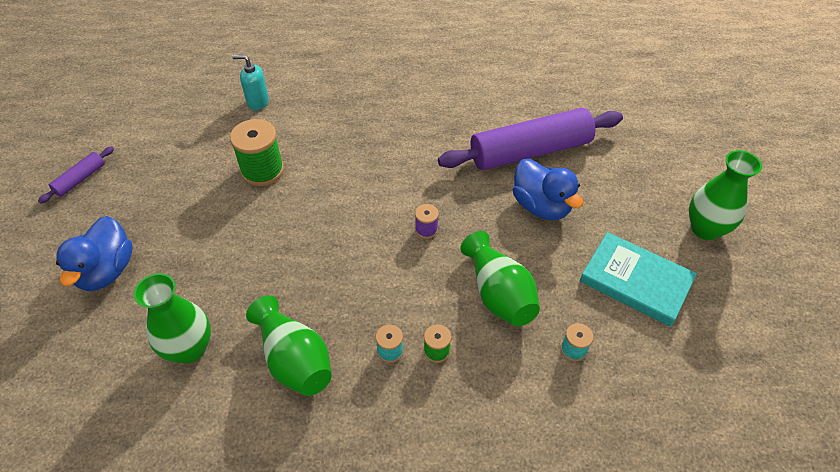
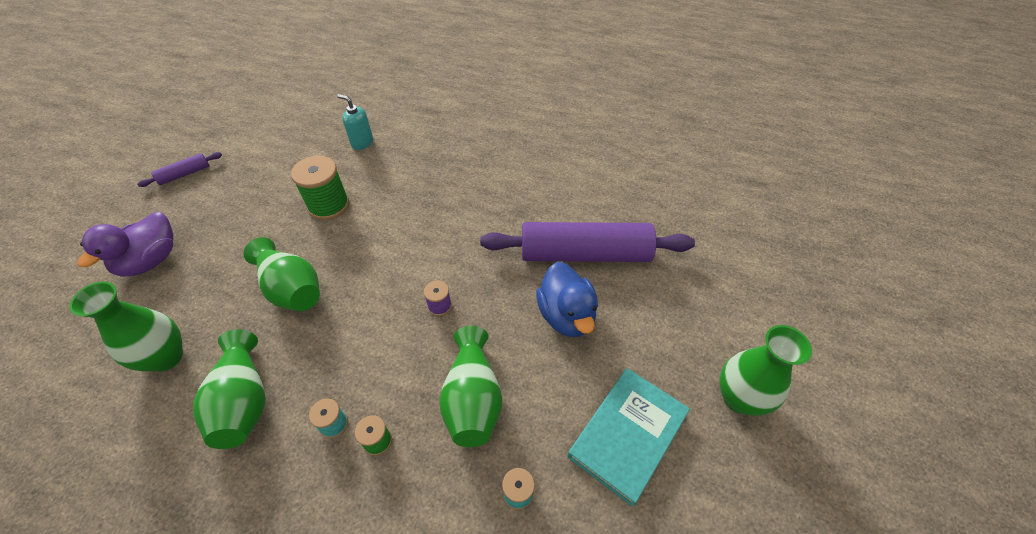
camera: 20 degrees right, 0 degrees up
blue duck [56,216,133,291] -> purple duck [77,212,173,277]
turquoise book [580,232,697,327] -> turquoise book turned 75 degrees clockwise [568,368,690,507]
none -> green vase [243,237,320,311]

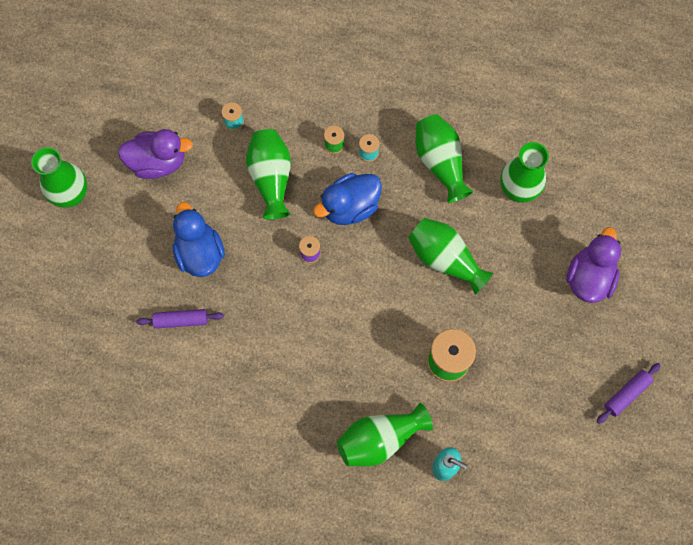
camera: 175 degrees right, 20 degrees up
purple rolling pin [480,222,695,262] -> purple rolling pin [136,309,224,329], size x0.43
turquoise book [568,368,690,507] -> purple duck [118,129,193,179]
none -> blue duck [313,173,382,225]
none -> green vase [337,403,433,467]

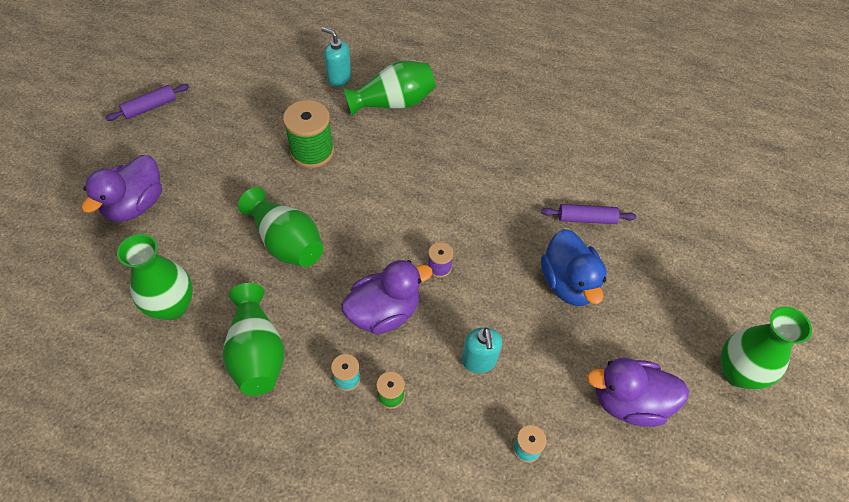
camera: 175 degrees left, 15 degrees down
green vase [246,129,291,220] -> turquoise soap dispenser [462,328,502,373]
blue duck [313,173,382,225] -> purple duck [341,260,433,335]

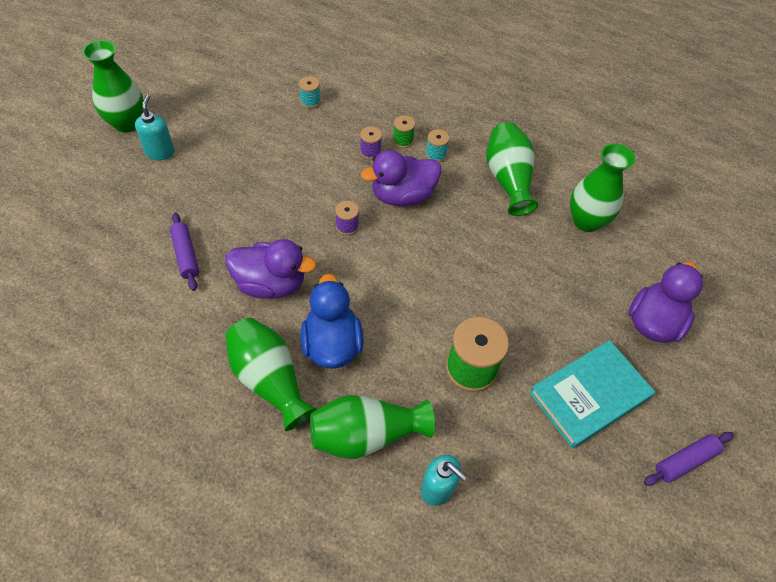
camera: 175 degrees left, 0 degrees up
green vase [238,187,324,267] -> green vase moved to [225,318,317,431]
turquoise soap dispenser [462,328,502,373] -> turquoise soap dispenser moved to [135,95,174,160]
purple rolling pin [541,204,637,224] -> purple rolling pin turned 60 degrees clockwise [170,213,199,291]
blue duck [541,229,607,306] -> blue duck moved to [300,274,363,368]
purple duck [587,358,689,427] -> purple duck moved to [225,239,317,299]
none -> purple spool [360,126,382,160]
none -> turquoise book [529,340,655,448]

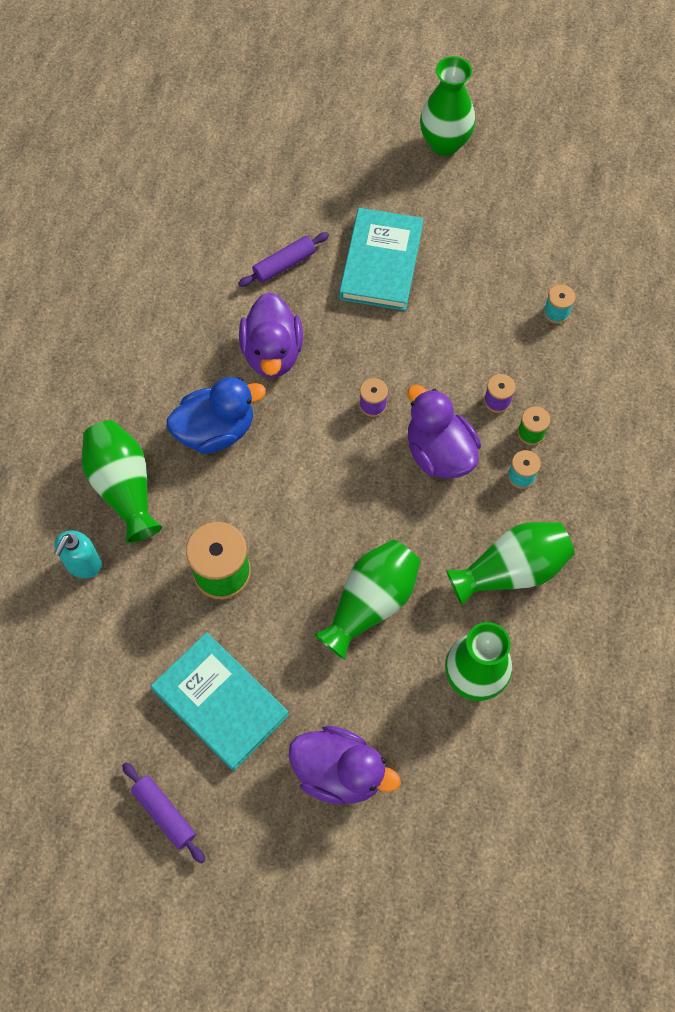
camera: 80 degrees right, 10 degrees up
turquoise soap dispenser [135,95,174,160] -> none
green vase [225,318,317,431] -> green vase moved to [314,539,421,660]
none -> turquoise book [339,208,423,311]

